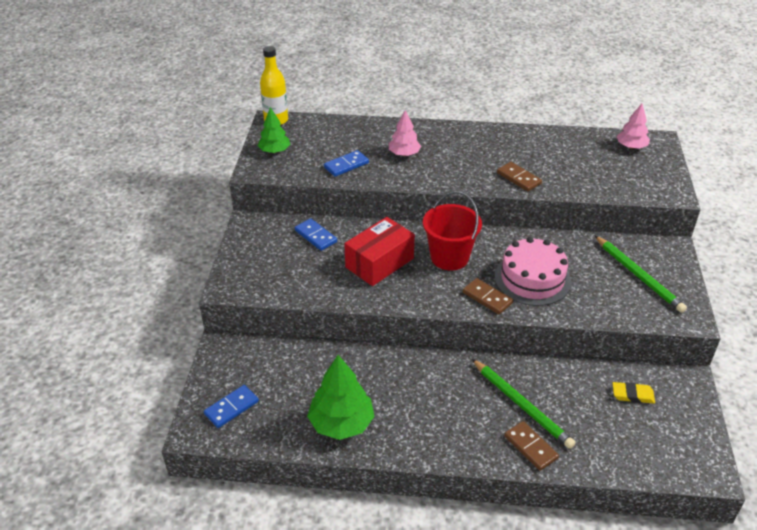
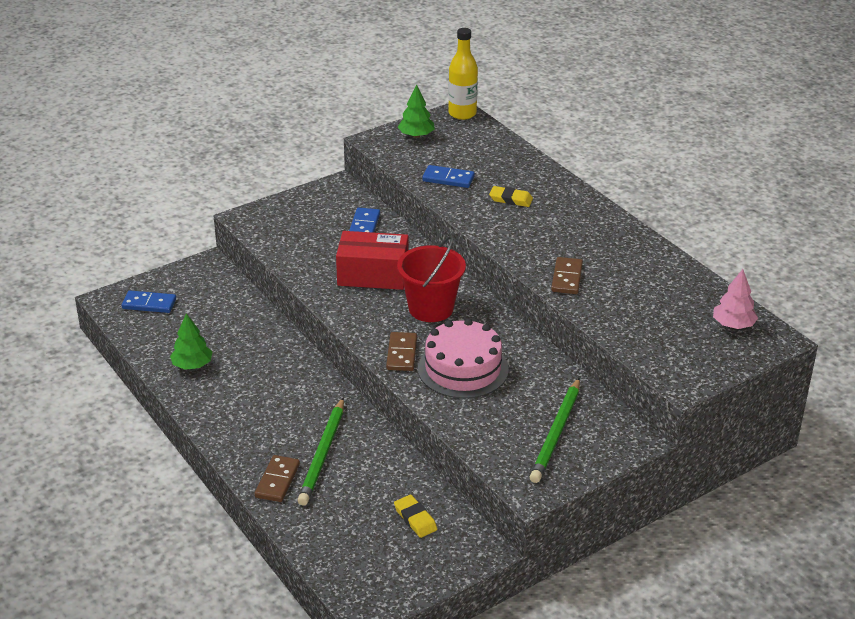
camera: 50 degrees right, 5 degrees down
green tree [307,355,375,440] -> green tree [170,313,212,370], size x0.62
pink tree [389,110,421,156] -> yellow eraser [489,186,533,207]

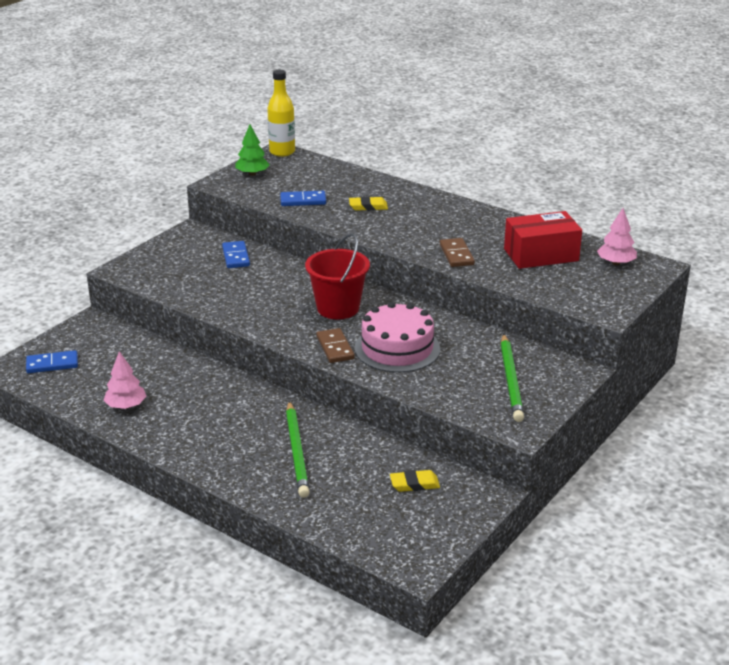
camera: 20 degrees left, 5 degrees down
green tree [170,313,212,370] -> pink tree [103,351,146,409]
brown domino [255,455,300,502] -> none
red box [336,231,408,290] -> red box moved to [504,211,582,269]
yellow eraser [394,495,437,538] -> yellow eraser turned 45 degrees counterclockwise [390,470,440,492]

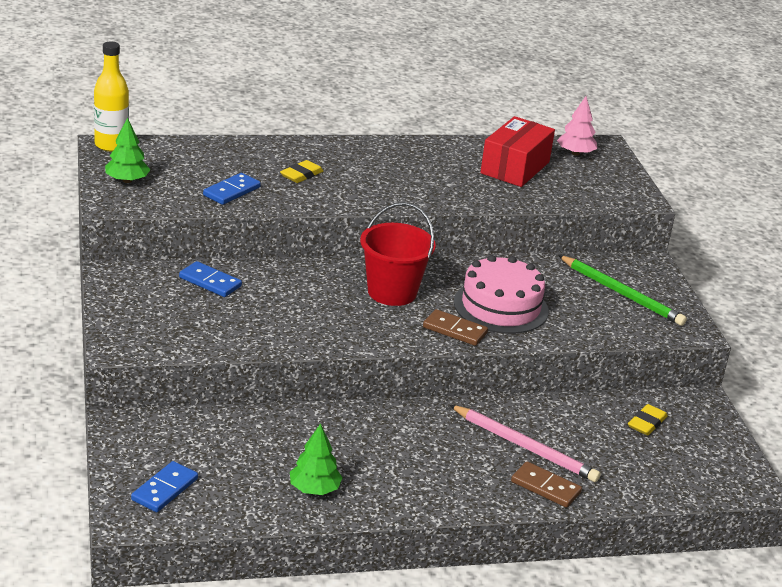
camera: 50 degrees left, 0 degrees up
pink tree [103,351,146,409] -> green tree [290,423,343,495]
green pencil [286,401,310,498] -> pink pencil [450,405,601,482]
brown domino [440,238,475,267] -> brown domino moved to [511,461,582,508]

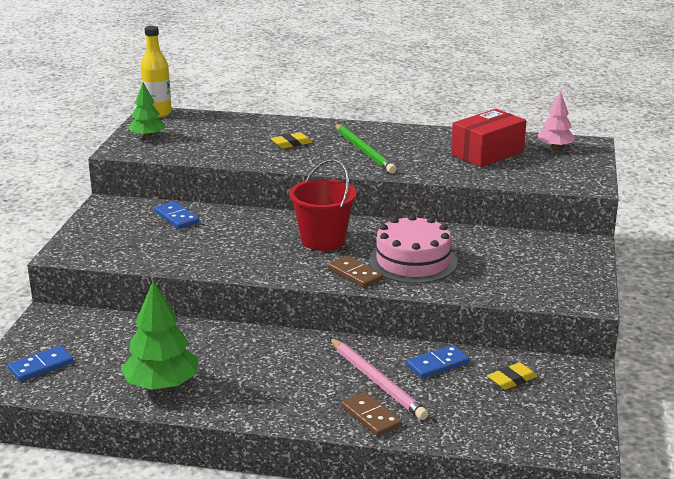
camera: 25 degrees right, 5 degrees down
blue domino [203,173,261,205] -> blue domino moved to [406,345,469,379]
green tree [290,423,343,495] -> green tree [121,281,198,390], size x1.61
green pencil [558,255,687,326] -> green pencil moved to [335,124,397,173]

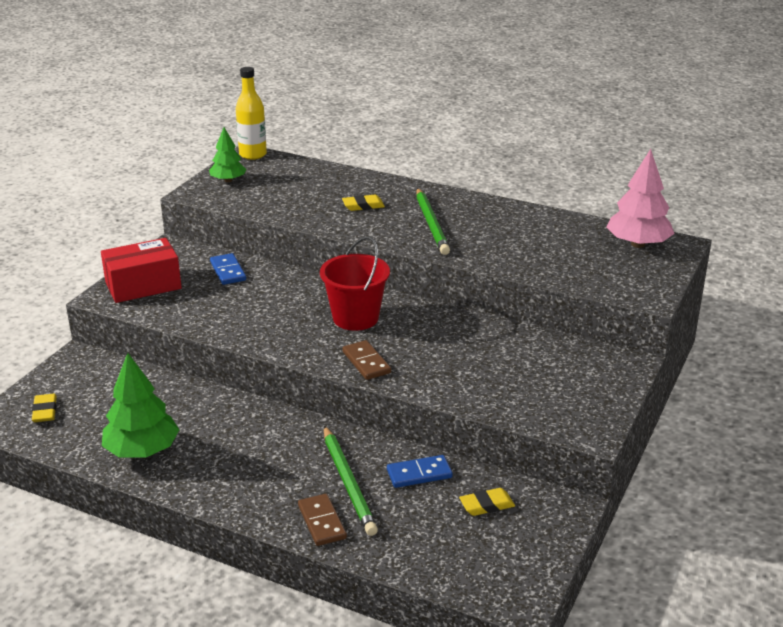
camera: 15 degrees right, 5 degrees up
blue domino [8,346,74,382] -> yellow eraser [32,394,57,422]
pink pencil [330,338,428,420] -> green pencil [324,426,378,536]
pink cake [369,215,457,284] -> none
red box [451,109,526,167] -> red box moved to [101,238,182,303]
pink tree [538,92,576,149] -> pink tree [606,149,675,248], size x1.61

